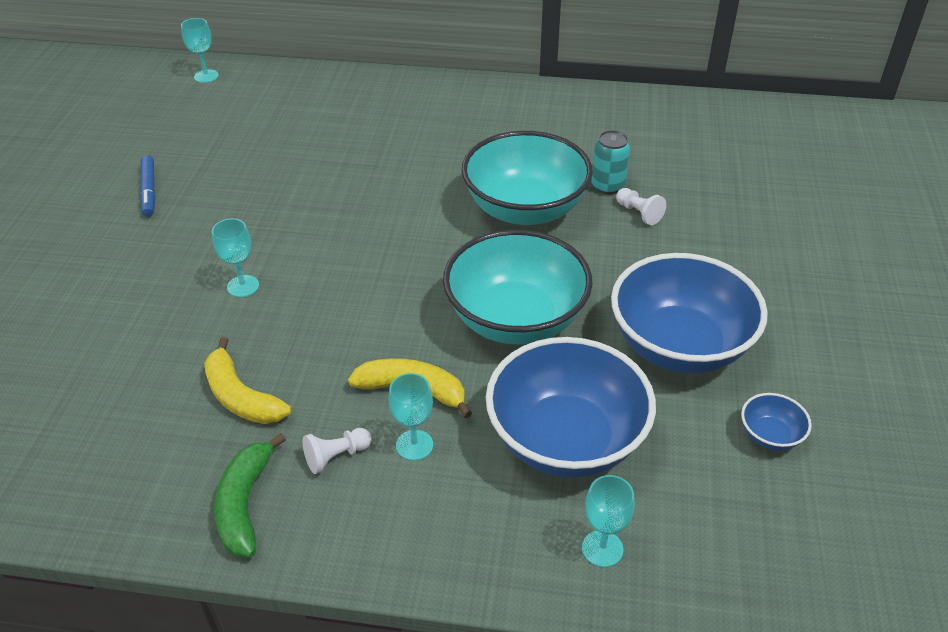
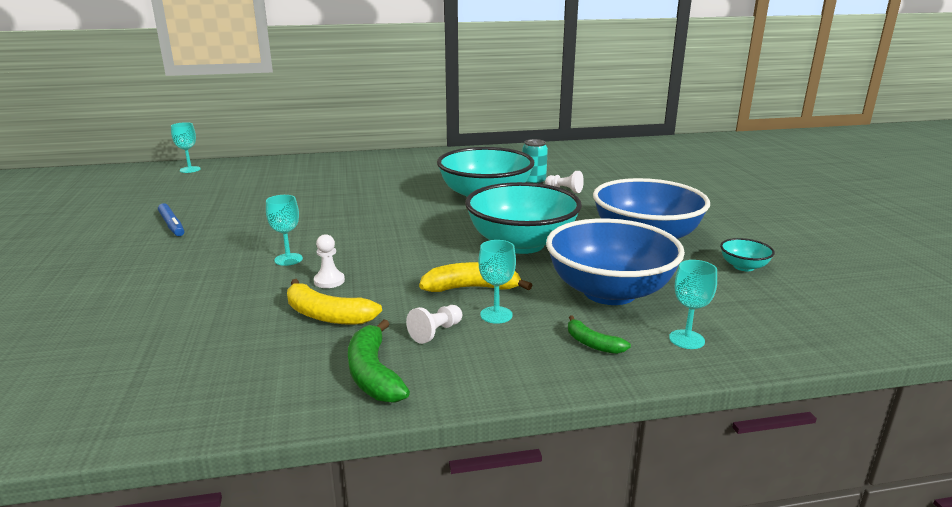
camera: 20 degrees left, 20 degrees down
blue bowl [741,393,812,451] -> turquoise bowl [720,238,775,271]
none -> white pawn [314,234,345,288]
none -> green banana [568,315,631,354]

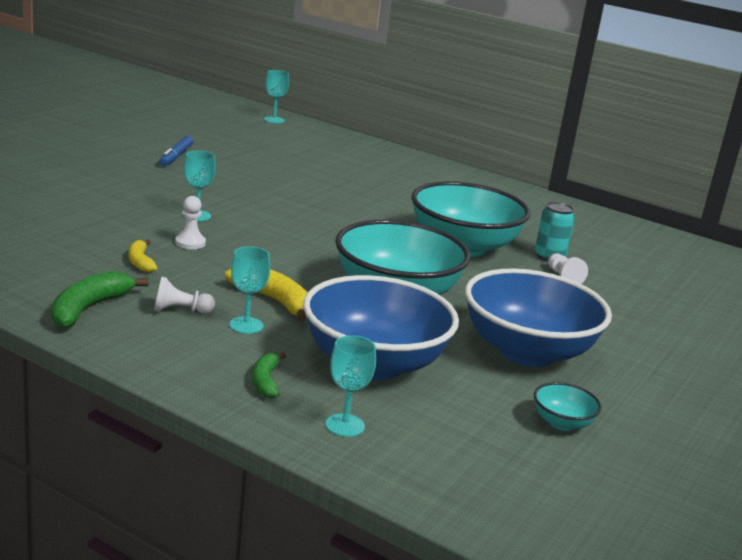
camera: 40 degrees right, 0 degrees up
yellow banana [287,279,382,325] -> yellow banana [129,239,158,272], size x0.60

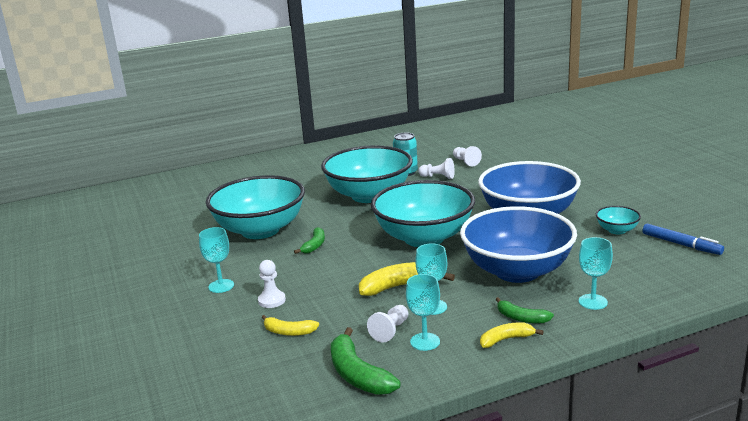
camera: 50 degrees left, 0 degrees up
blue marker [159,136,193,166] -> blue marker moved to [643,224,724,255]
turquoise goblet [264,70,289,123] -> turquoise goblet moved to [406,274,440,351]
none -> turquoise bowl [206,175,305,239]
none -> green banana [294,227,325,254]
none -> white pawn [453,146,482,166]
none -> yellow banana [480,322,544,348]

